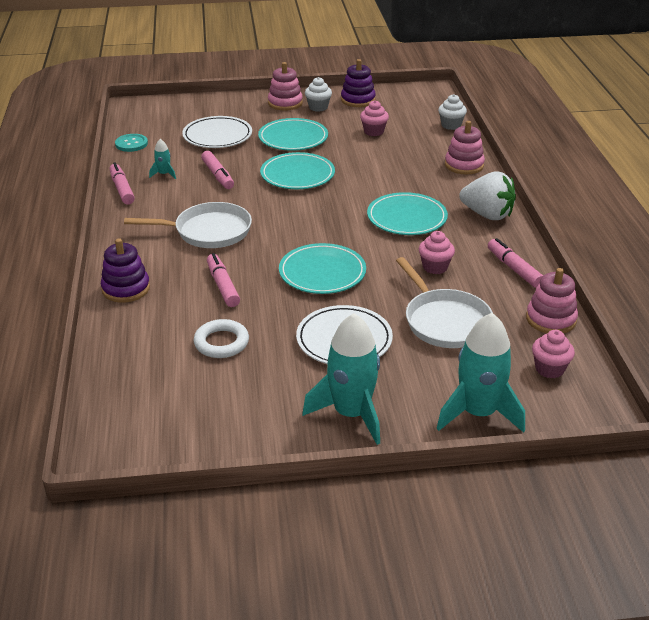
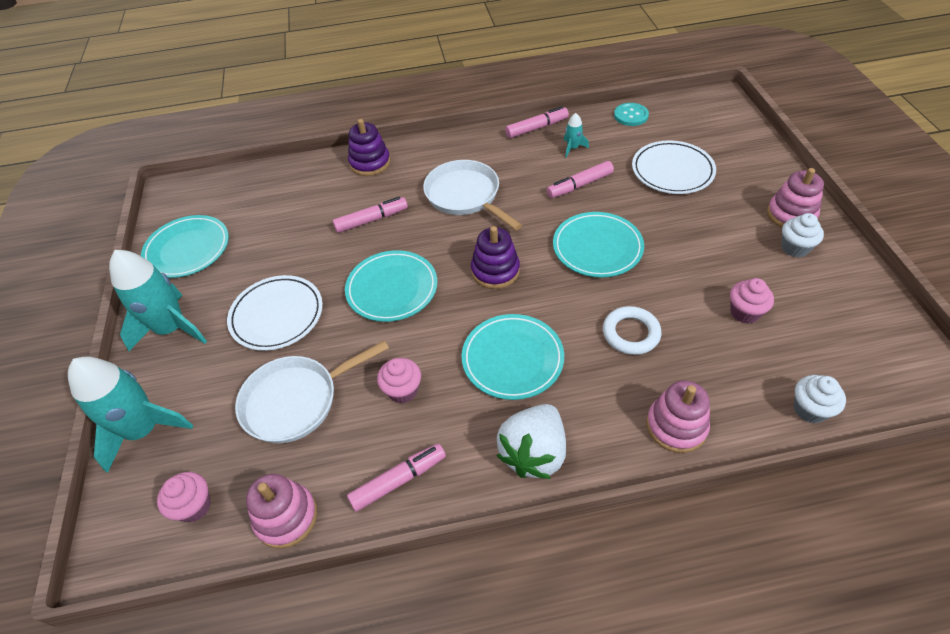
camera: 90 degrees right, 15 degrees up
white pan [124,202,252,248] -> white pan turned 150 degrees clockwise [423,160,522,230]
white ring [194,319,249,358] -> white ring moved to [603,306,662,355]
turquoise plate [258,118,328,151] -> turquoise plate moved to [141,215,229,278]
purple stacking toy [341,59,376,107] -> purple stacking toy moved to [471,226,520,289]

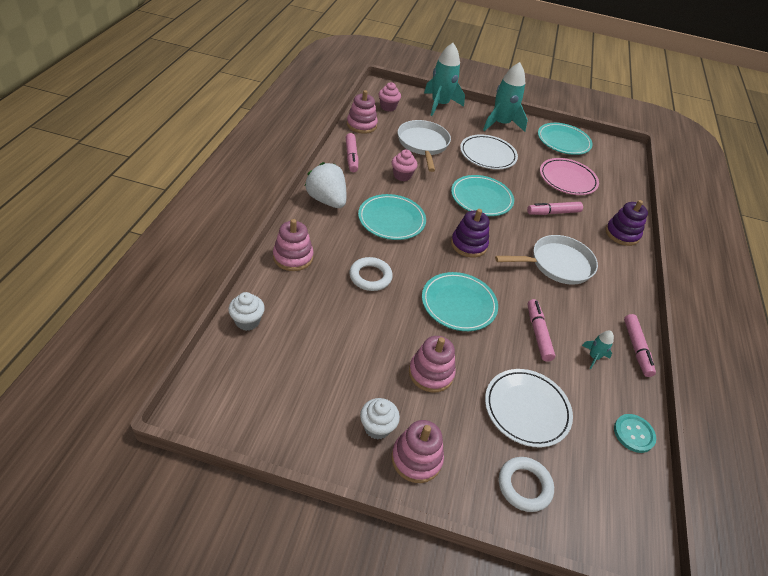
camera: 105 degrees right, 5 degrees down
pink marker [333,197,408,233] -> pink marker turned 75 degrees clockwise [527,202,583,215]
pink cupcake [730,278,774,324] -> none
none -> pink stacking toy [409,336,456,393]
none -> white ring [499,457,554,512]
none -> pink plate [540,158,599,195]

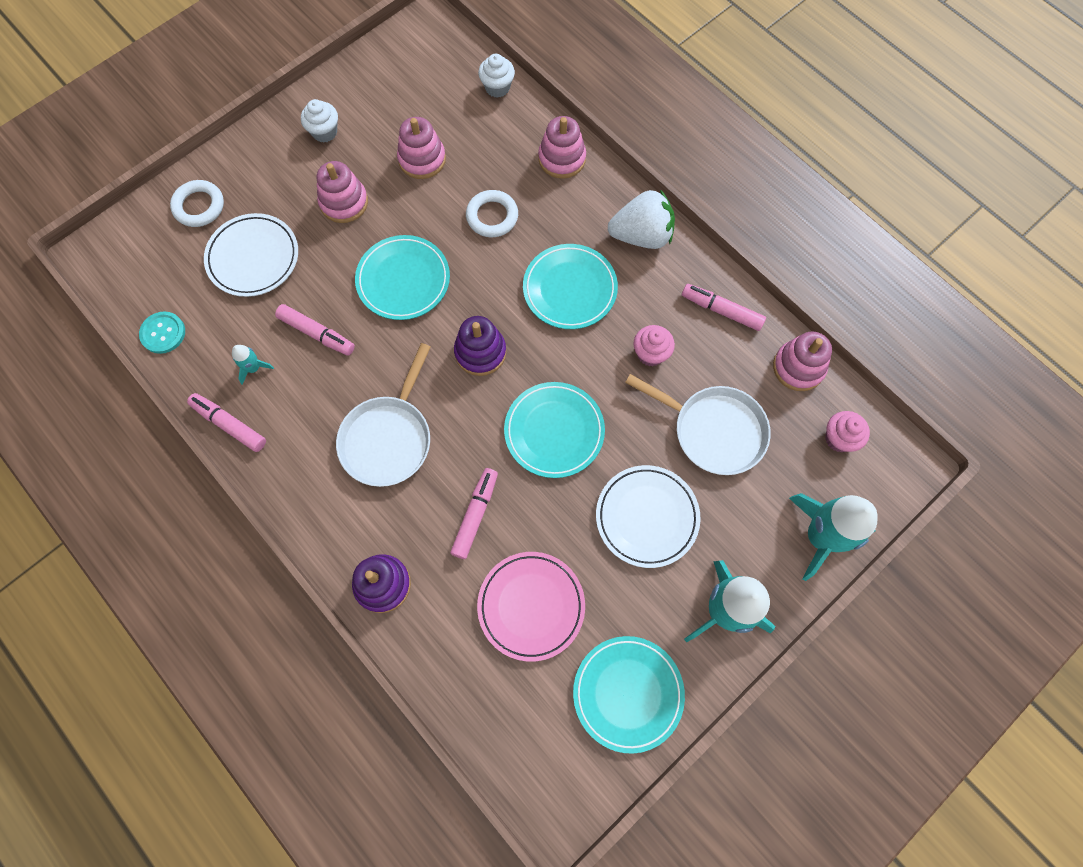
camera: 130 degrees right, 25 degrees up
pink stacking toy [392,420,444,483] -> pink stacking toy moved to [397,117,446,179]

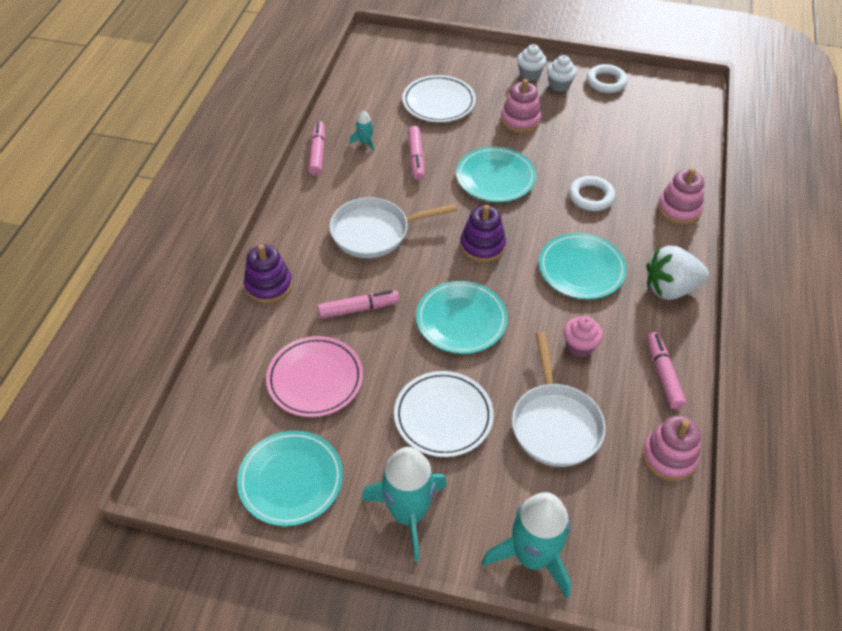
camera: 55 degrees right, 20 degrees down
turquoise button [139,311,185,354] -> none
white ring [170,180,224,227] -> white ring moved to [587,64,628,93]
pink stacking toy [397,117,446,179] -> none
white cupcake [478,54,515,98] -> white cupcake moved to [517,44,547,81]
white strawberry [608,190,675,249] -> white strawberry turned 120 degrees clockwise [646,246,709,300]
pink cupcake [825,411,870,452] -> none

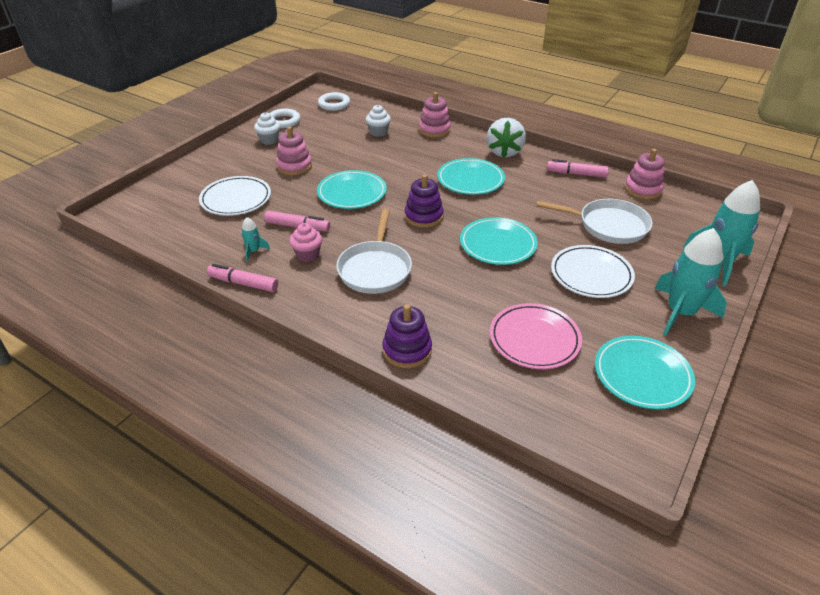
camera: 70 degrees left, 10 degrees down
pink marker [317,290,399,319] -> none
white cupcake [517,44,547,81] -> white cupcake moved to [366,105,391,137]
pink cupcake [563,316,603,357] -> pink cupcake moved to [289,223,323,262]
white ring [569,176,615,211] -> white ring moved to [318,92,350,111]

